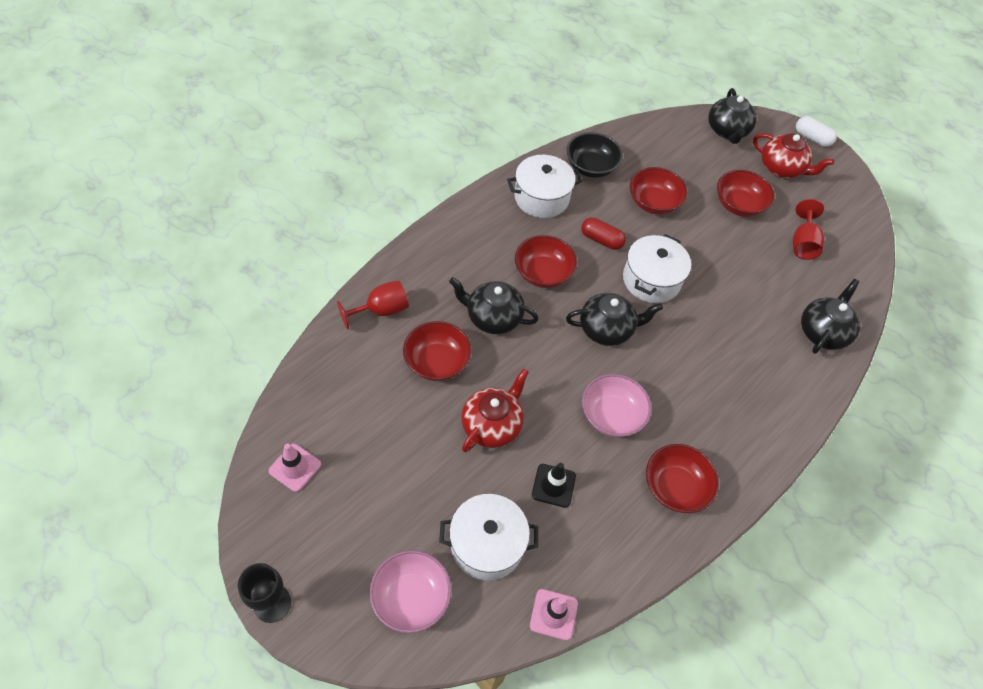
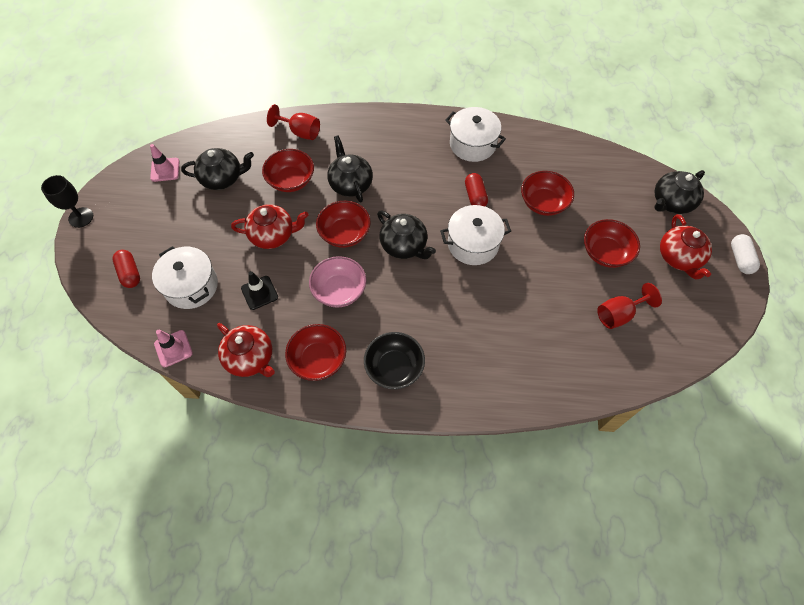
camera: 55 degrees right, 5 degrees up
pink bowl [369,550,451,633] -> red capsule [112,250,140,288]
red bowl [515,235,577,288] -> red bowl moved to [316,201,371,248]
black bowl [566,132,623,178] -> black bowl moved to [364,332,425,389]
black teapot [801,279,860,354] -> black teapot moved to [181,148,254,190]
none -> red teapot [217,323,275,377]

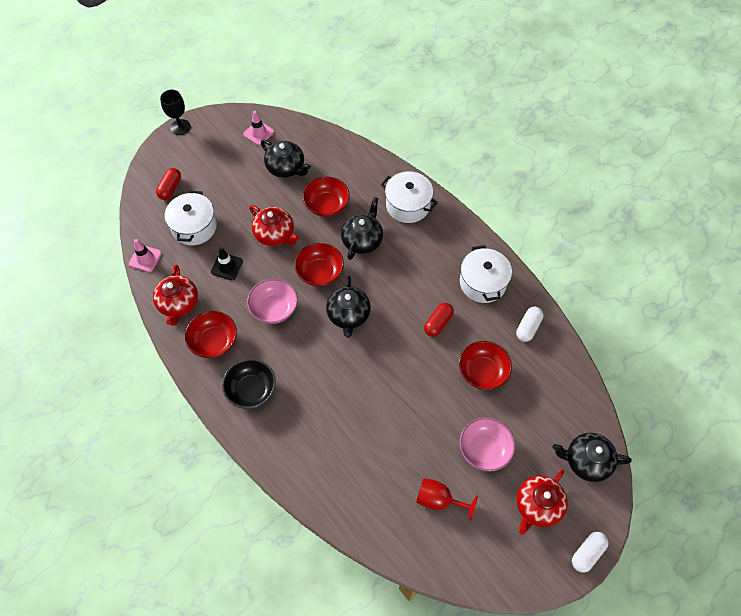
camera: 45 degrees right, 0 degrees up
red goblet [267,104,320,140] -> none
white pot [440,205,511,265] -> white pot moved to [381,171,438,223]
red bowl [584,219,640,268] -> pink bowl [460,417,515,472]
none -> white capsule [516,307,544,342]

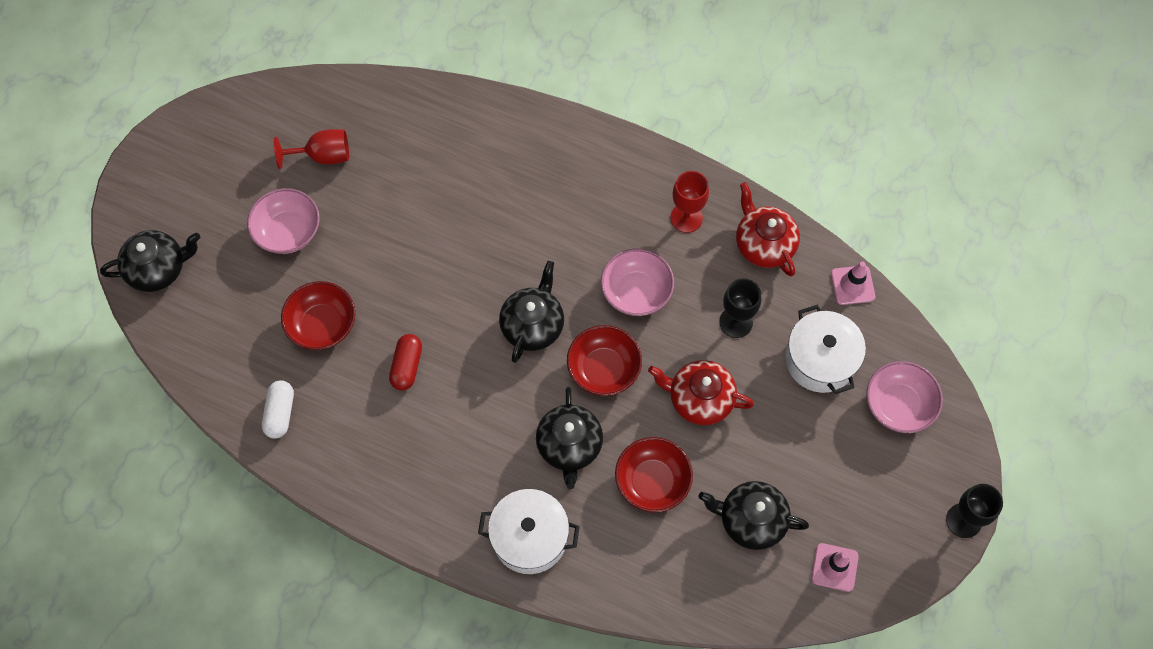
camera: 155 degrees right, 5 degrees up
red capsule [156,168,181,200] -> pink bowl [866,361,943,433]
red bowl [185,311,237,358] -> red goblet [670,171,709,233]
black traffic cone [211,247,243,280] -> black goblet [719,278,761,338]
black bowl [222,359,276,409] -> none
black teapot [326,276,371,337] -> black teapot turned 45 degrees clockwise [499,261,564,363]
white pot [460,245,512,303] -> none
red teapot [516,470,568,534] -> none
white capsule [572,532,609,572] -> none

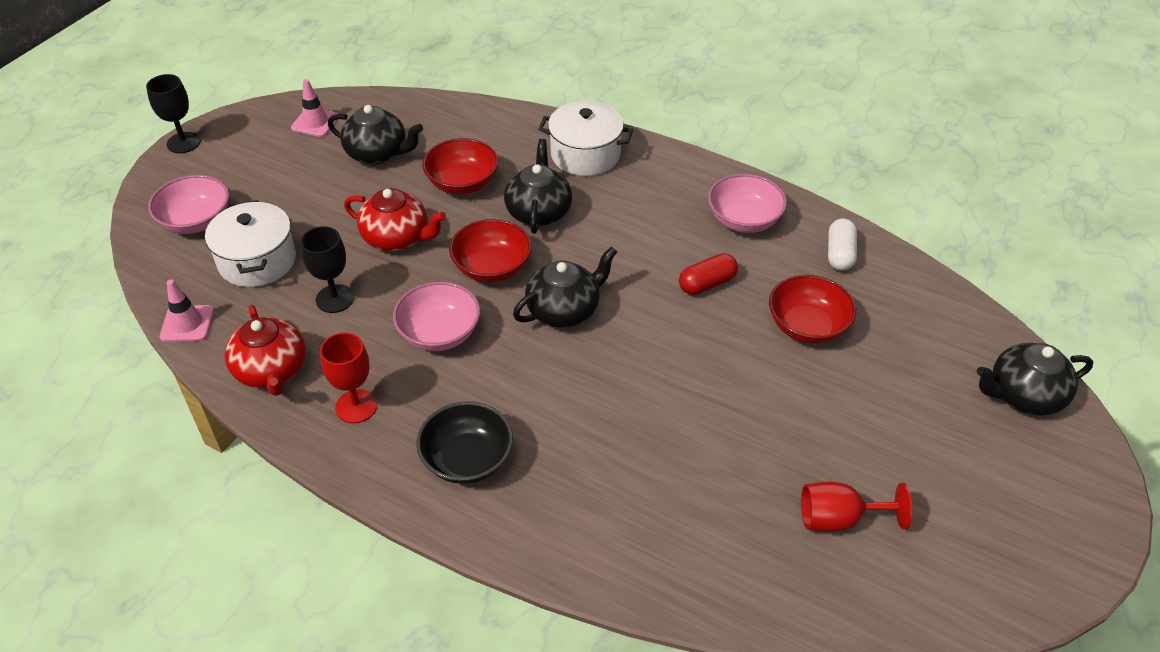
camera: 175 degrees left, 20 degrees down
pink bowl [247,188,320,254] -> pink bowl moved to [708,174,787,233]
red capsule [389,334,422,391] -> red capsule turned 45 degrees clockwise [679,253,738,295]
black teapot [499,261,564,363] -> black teapot turned 150 degrees counterclockwise [513,246,617,328]
none -> black bowl [416,401,513,484]

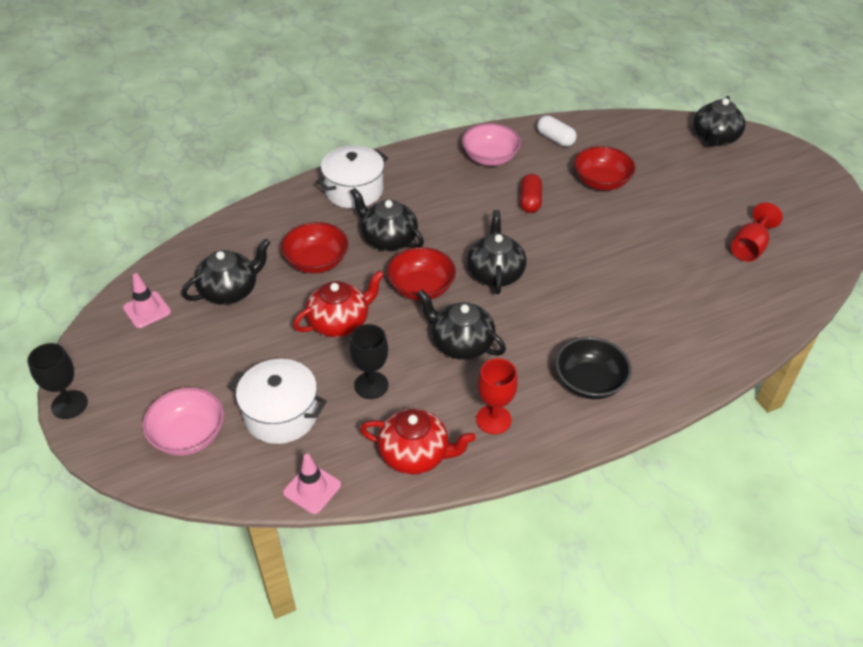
camera: 55 degrees left, 0 degrees up
pink bowl [393,282,480,351] -> black teapot [417,290,506,360]

